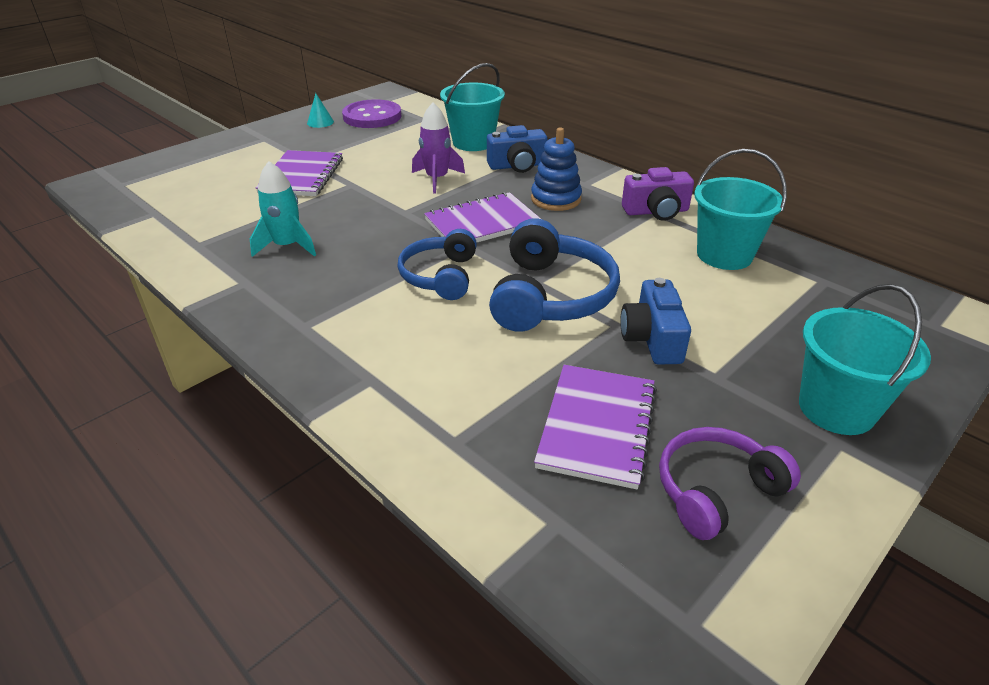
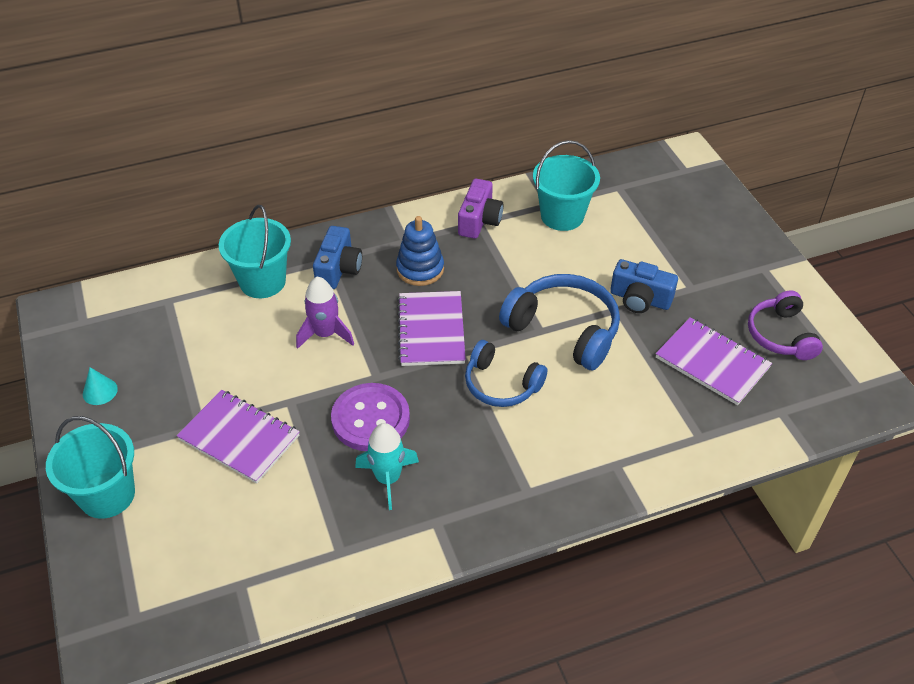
camera: 65 degrees left, 10 degrees up
purple button [342,99,401,128] -> purple button moved to [331,383,410,451]
turquoise bucket [799,284,931,435] -> turquoise bucket moved to [46,416,135,519]

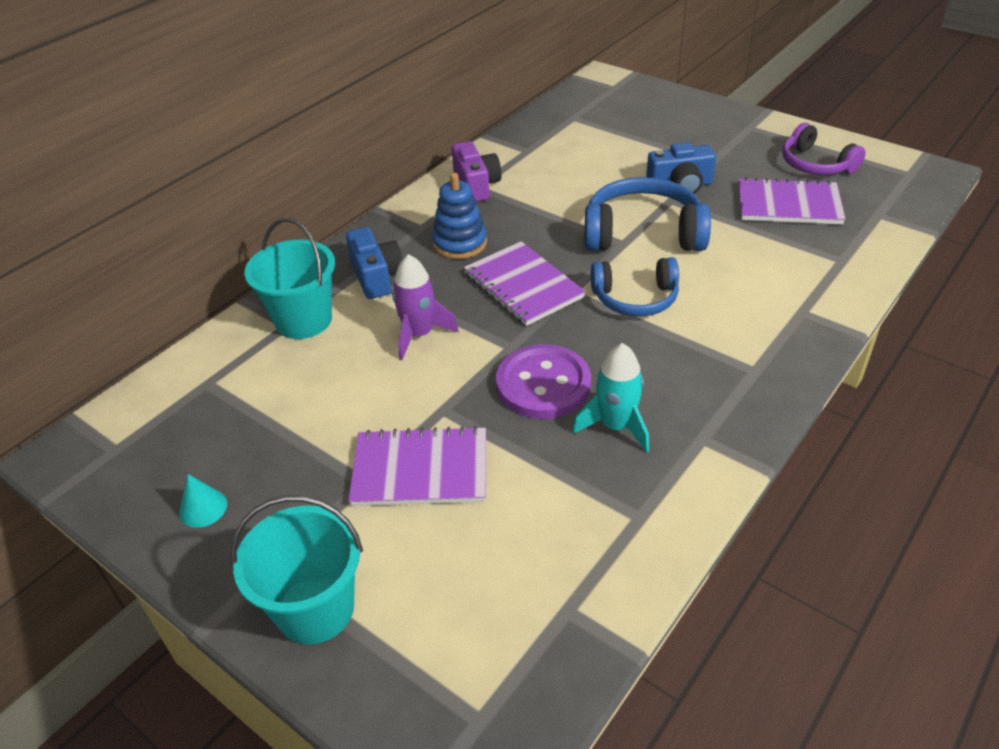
camera: 30 degrees left, 5 degrees down
turquoise bucket [533,140,600,231] -> none

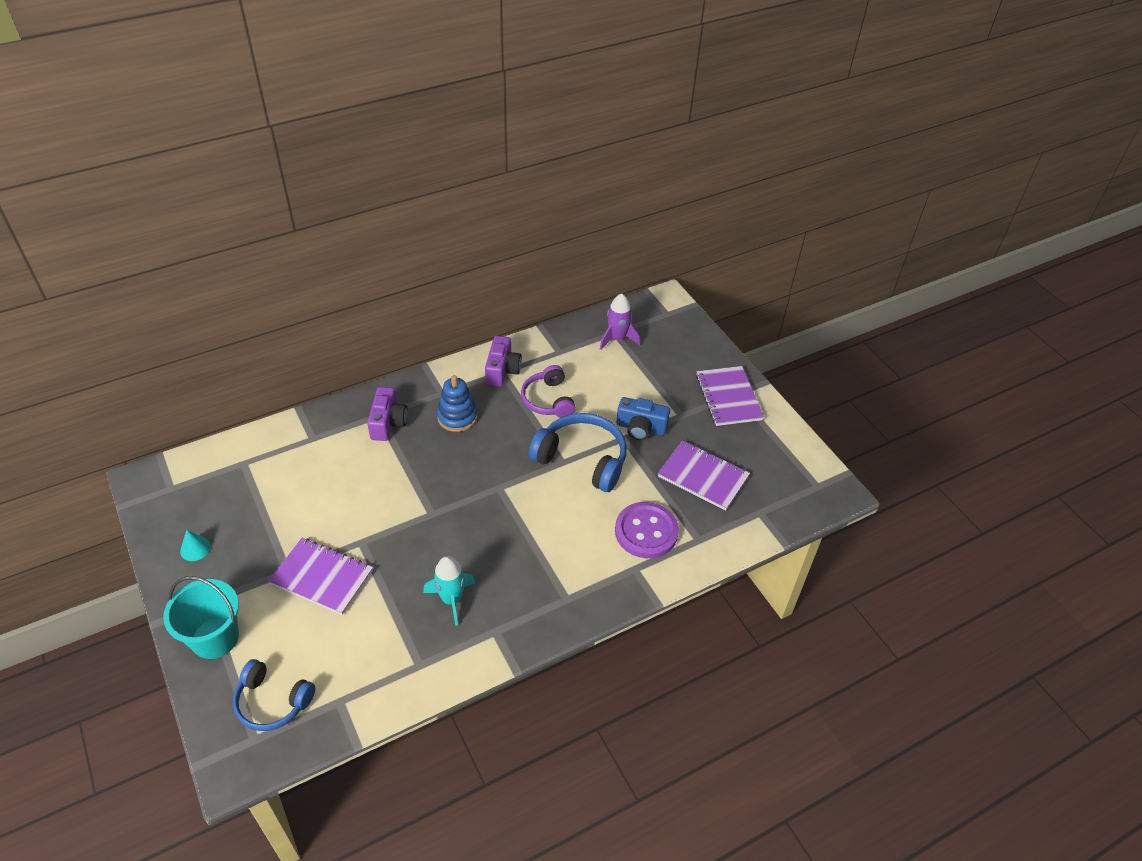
camera: 20 degrees right, 5 degrees up
turquoise bucket [244,218,335,339] -> none
blue camera [346,227,403,299] -> purple camera [367,387,408,441]
purple rocket [392,254,459,360] -> purple rocket moved to [600,294,640,350]
purple notebook [464,241,586,326] -> purple notebook moved to [696,366,764,426]
purple button [496,344,591,419] -> purple button moved to [615,502,679,558]
blue headphones [591,257,679,316] -> blue headphones moved to [233,659,315,731]
purple headphones [782,123,865,175] -> purple headphones moved to [521,365,576,418]

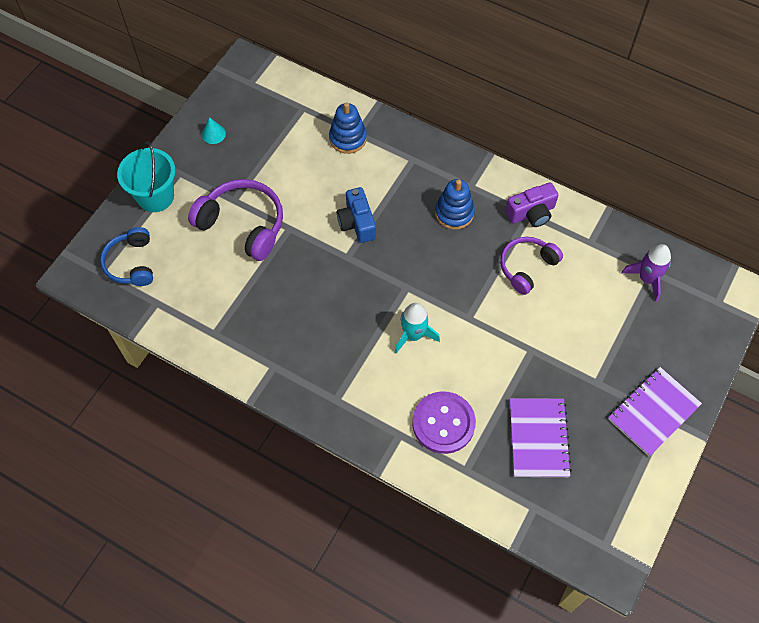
camera: 60 degrees right, 15 degrees up
purple notebook [269,538,373,615] -> purple headphones [188,179,283,261]
purple camera [367,387,408,441] -> none
turquoise rocket [423,556,475,626] -> turquoise rocket moved to [395,303,440,353]
blue headphones [529,413,627,492] -> none
blue camera [616,397,670,440] -> blue camera moved to [337,187,376,243]
none -> blue stacking toy [329,102,367,154]

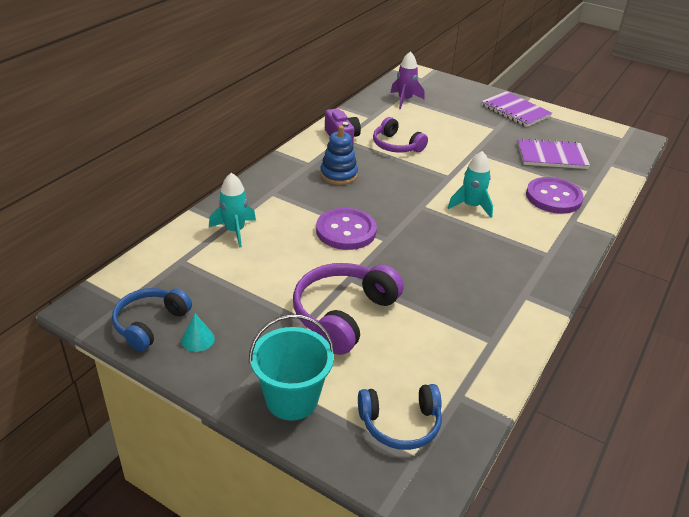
camera: 90 degrees left, 25 degrees down
blue stacking toy [329,102,367,154] -> turquoise rocket [209,173,256,248]
blue camera [337,187,376,243] -> purple button [316,208,377,250]
none -> blue headphones [112,288,192,351]

